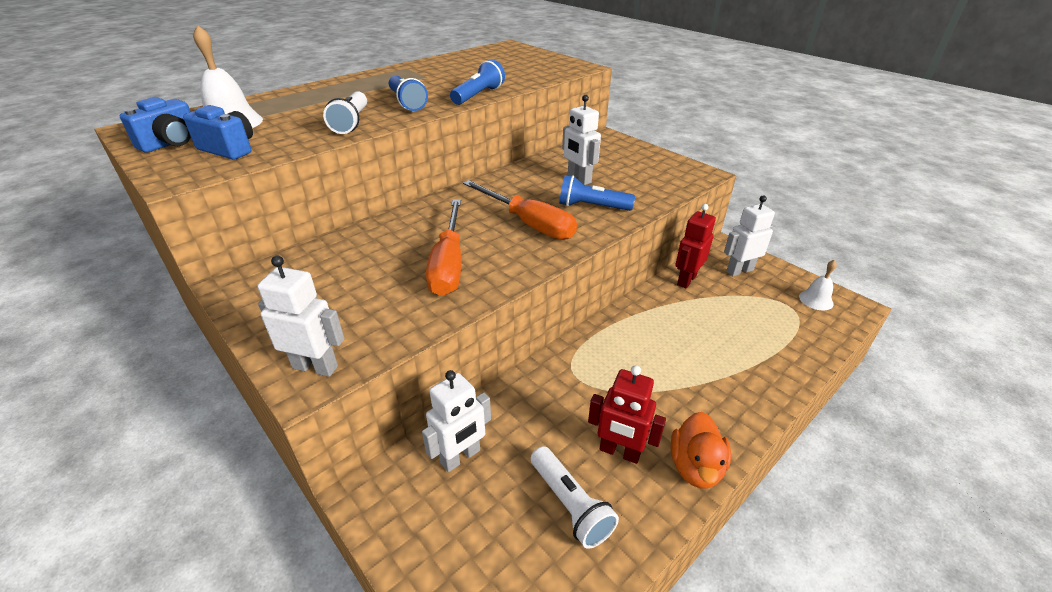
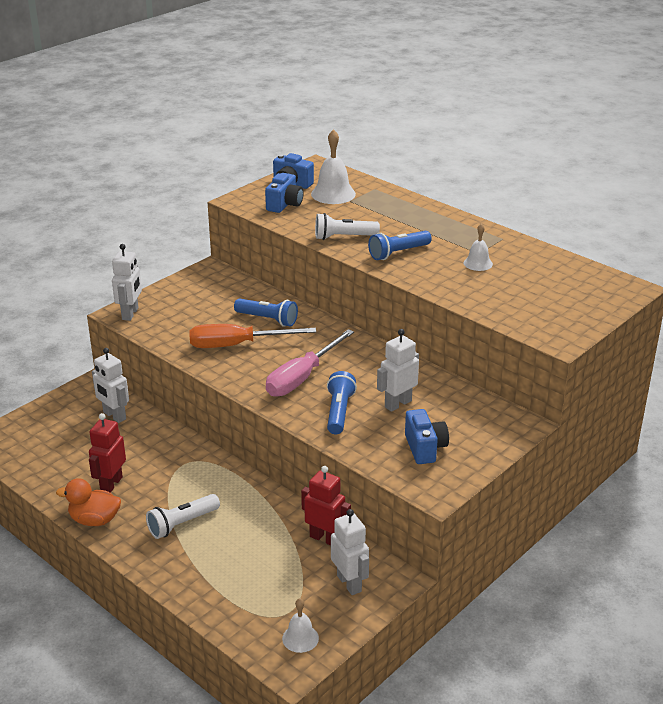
camera: 85 degrees right, 5 degrees down
blue flashlight [450,59,505,105] -> blue flashlight moved to [234,298,298,327]
orange screwdriver [463,180,577,240] -> pink screwdriver [266,329,354,397]
white flashlight [531,446,619,549] -> white flashlight moved to [146,494,220,539]
none -> blue camera [405,409,449,464]
none -> white bell [464,223,493,271]

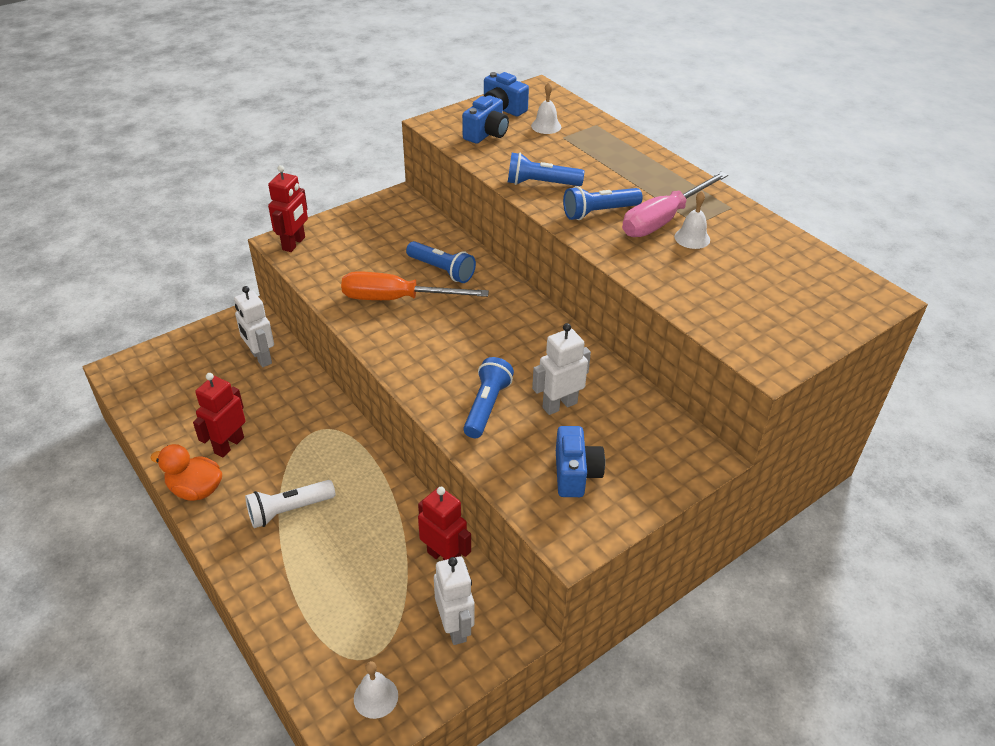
camera: 10 degrees right, 10 degrees up
white robot [112,244,142,321] -> red robot [268,165,308,252]
pink screwdriver [266,329,354,397] -> pink screwdriver moved to [622,171,728,237]
white bell [311,129,356,204] -> white bell [531,82,561,134], size x0.59
white flashlight [315,213,380,240] -> blue flashlight [508,153,584,186]

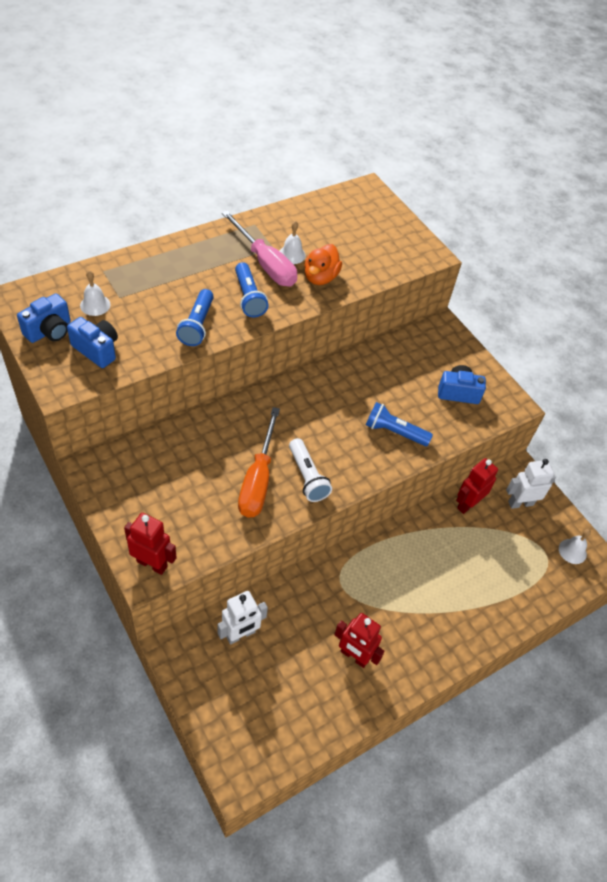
camera: 90 degrees left, 10 degrees up
orange duck [150,444,222,501] -> orange duck moved to [304,244,342,285]
white flashlight [245,480,335,528] -> white flashlight moved to [289,438,332,502]
blue flashlight [406,241,476,283] -> none
white robot [532,323,591,415] -> none

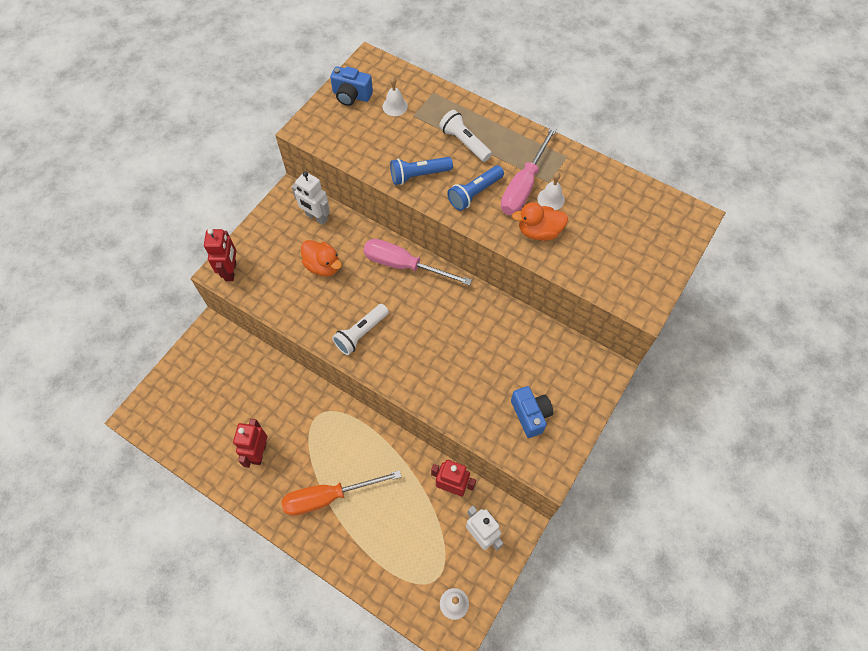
camera: 70 degrees right, 10 degrees up
blue camera [67,317,118,368] -> none
white robot [218,591,268,645] -> white robot moved to [292,171,330,225]
orange screwdriver [238,407,280,518] -> orange screwdriver moved to [282,470,401,516]
blue flashlight [366,402,433,446] -> none
none -> orange duck [301,240,342,276]
none -> pink screwdriver [363,239,472,286]
none -> white flashlight [439,110,492,162]

